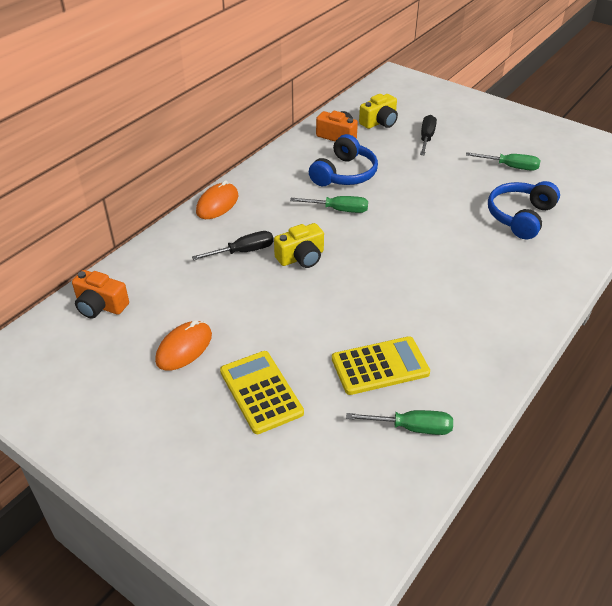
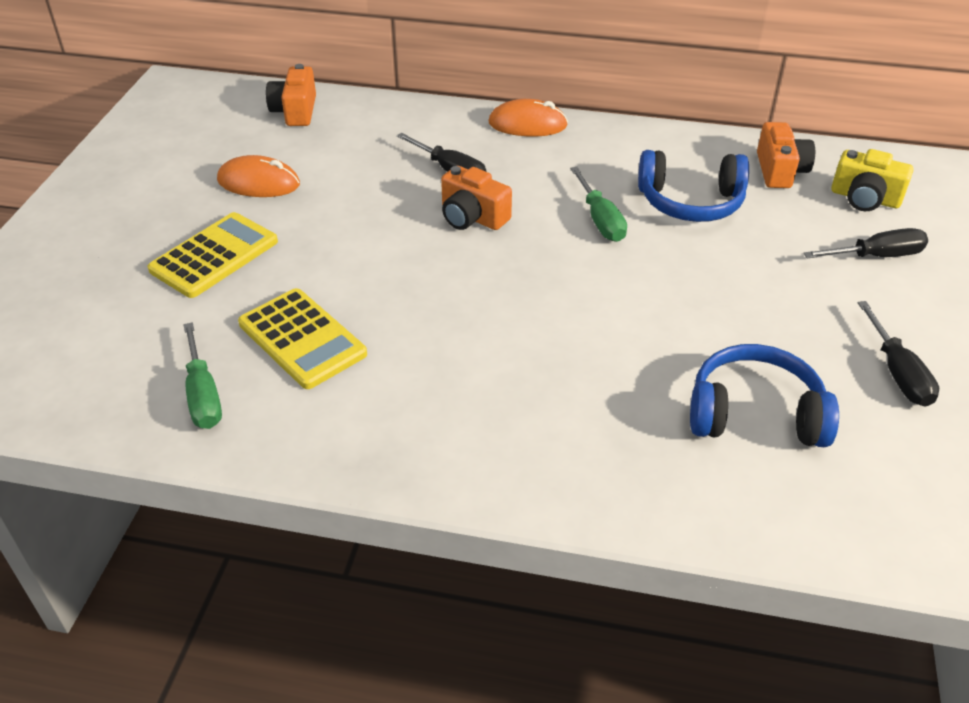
camera: 65 degrees right, 0 degrees up
yellow camera [274,223,324,268] -> orange camera [441,166,512,230]
green screwdriver [466,152,540,171] -> black screwdriver [858,301,939,407]

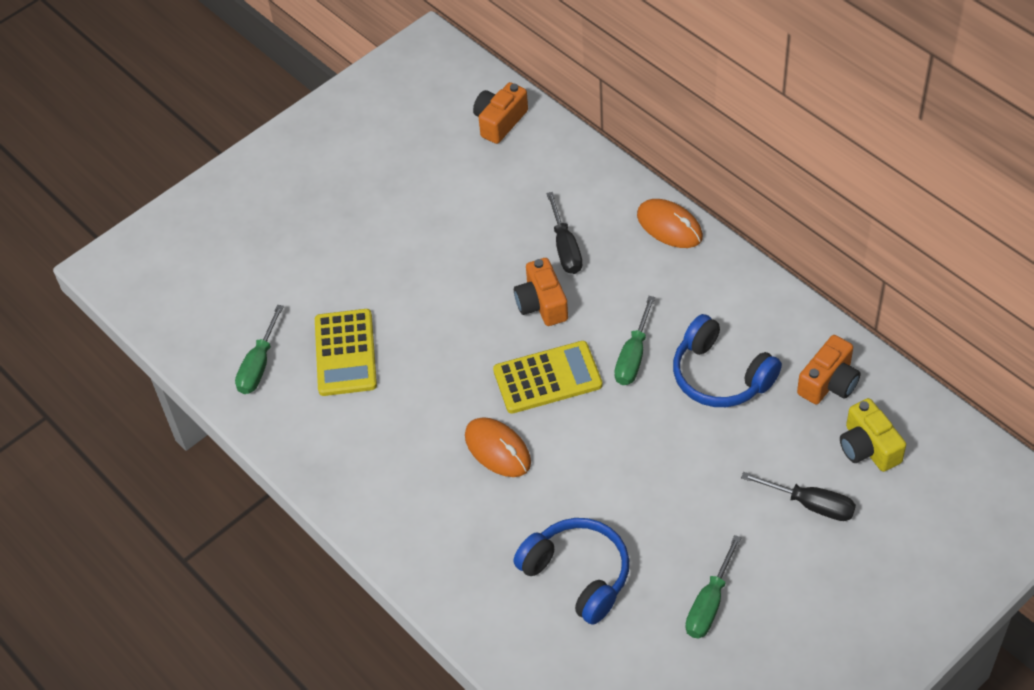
camera: 40 degrees right, 10 degrees up
yellow calculator [148,212,278,298] -> yellow calculator moved to [493,341,603,414]
orange mouse [217,155,300,197] -> orange mouse moved to [465,417,531,477]
black screwdriver [858,301,939,407] -> green screwdriver [685,535,741,638]

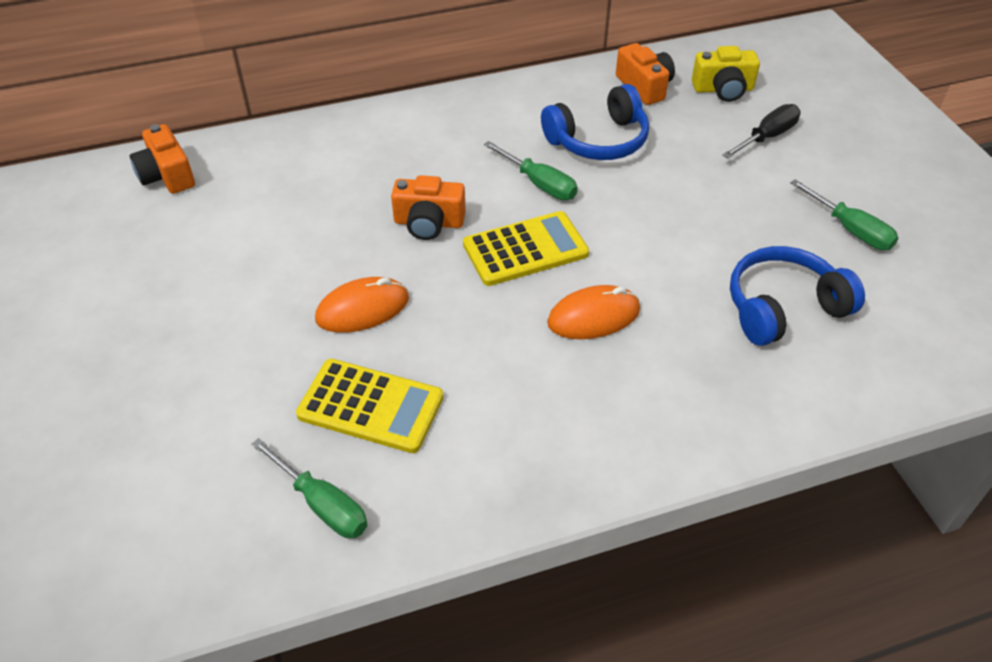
camera: 70 degrees left, 5 degrees down
yellow calculator [493,341,603,414] -> yellow calculator turned 60 degrees clockwise [463,211,589,286]
black screwdriver [546,192,582,274] -> none
orange mouse [637,199,703,248] -> orange mouse moved to [315,277,409,333]

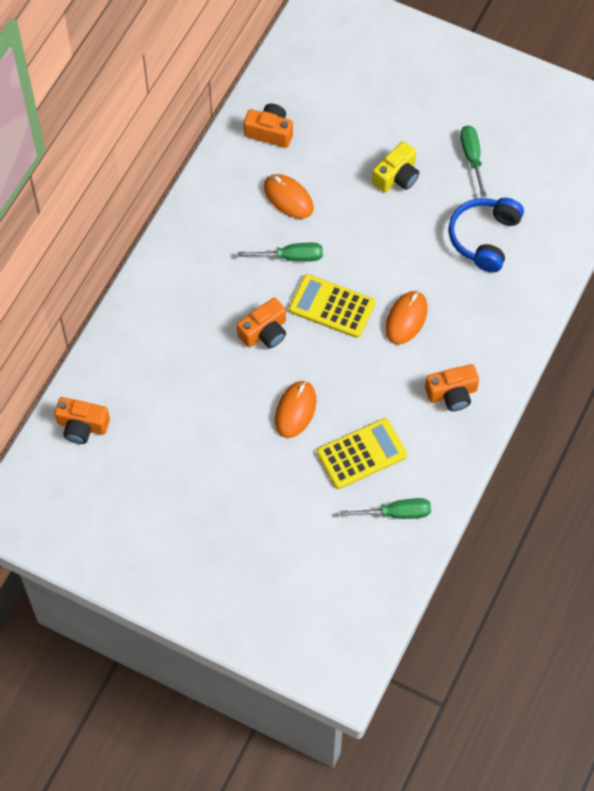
camera: 45 degrees left, 15 degrees up
yellow calculator [463,211,589,286] -> yellow calculator turned 90 degrees counterclockwise [289,274,375,338]
blue headphones [541,84,649,160] -> orange mouse [264,174,314,219]
yellow camera [692,46,760,102] -> yellow camera moved to [372,141,419,192]
black screwdriver [722,104,801,159] -> none
green screwdriver [790,179,898,250] -> green screwdriver turned 105 degrees counterclockwise [460,125,487,197]
none -> orange camera [425,364,479,411]

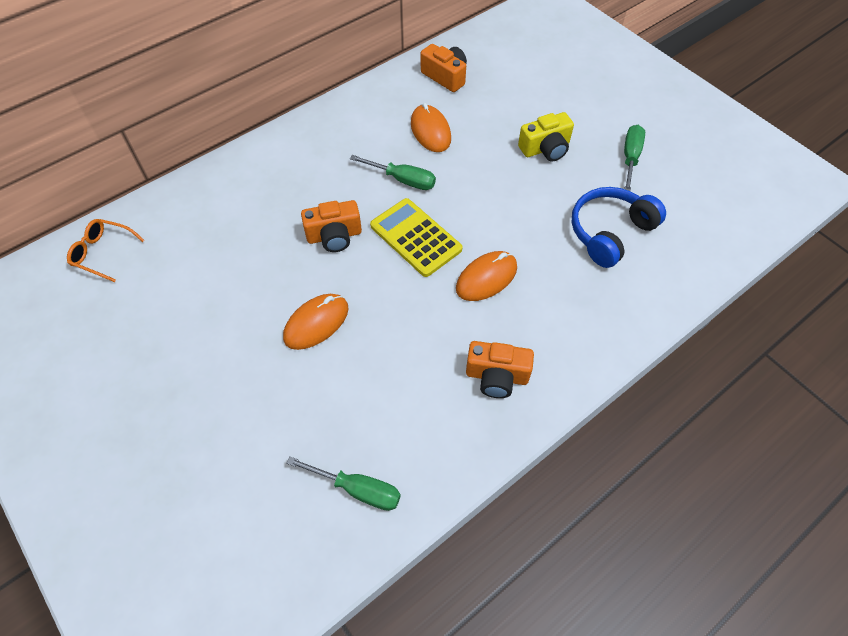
camera: 25 degrees right, 5 degrees down
orange camera [55,397,110,444] -> orange glasses [67,219,144,282]
yellow calculator [317,418,407,489] -> none

